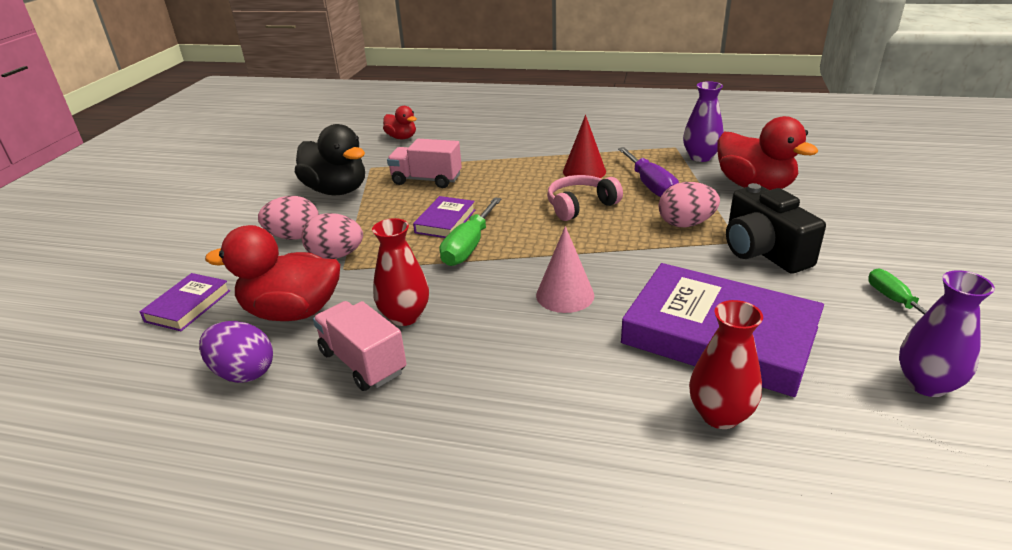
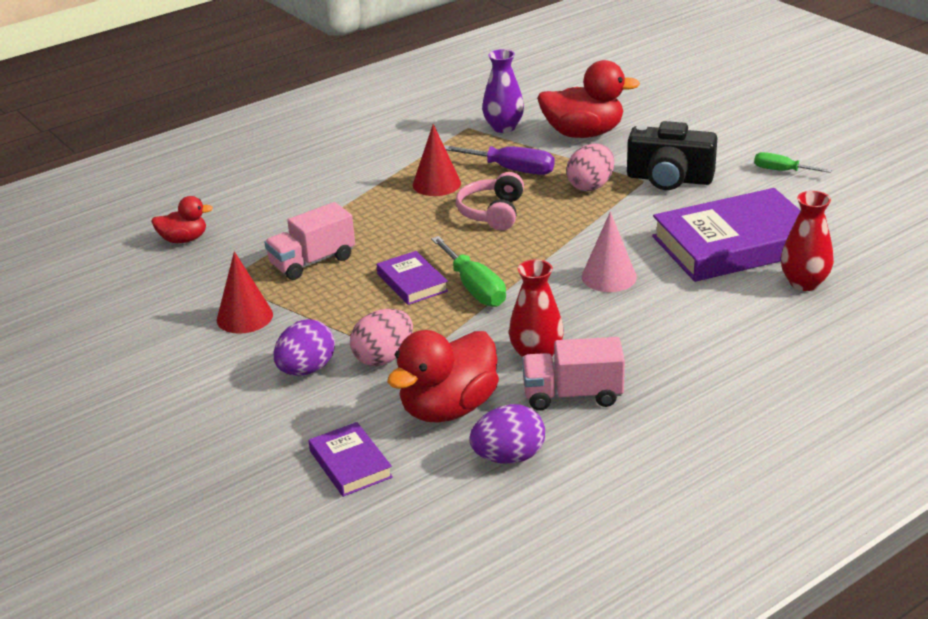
camera: 50 degrees left, 0 degrees up
pink egg [258,196,319,240] -> purple egg [273,319,335,376]
black duck [295,124,365,195] -> red cone [217,251,273,334]
purple vase [899,270,995,397] -> none

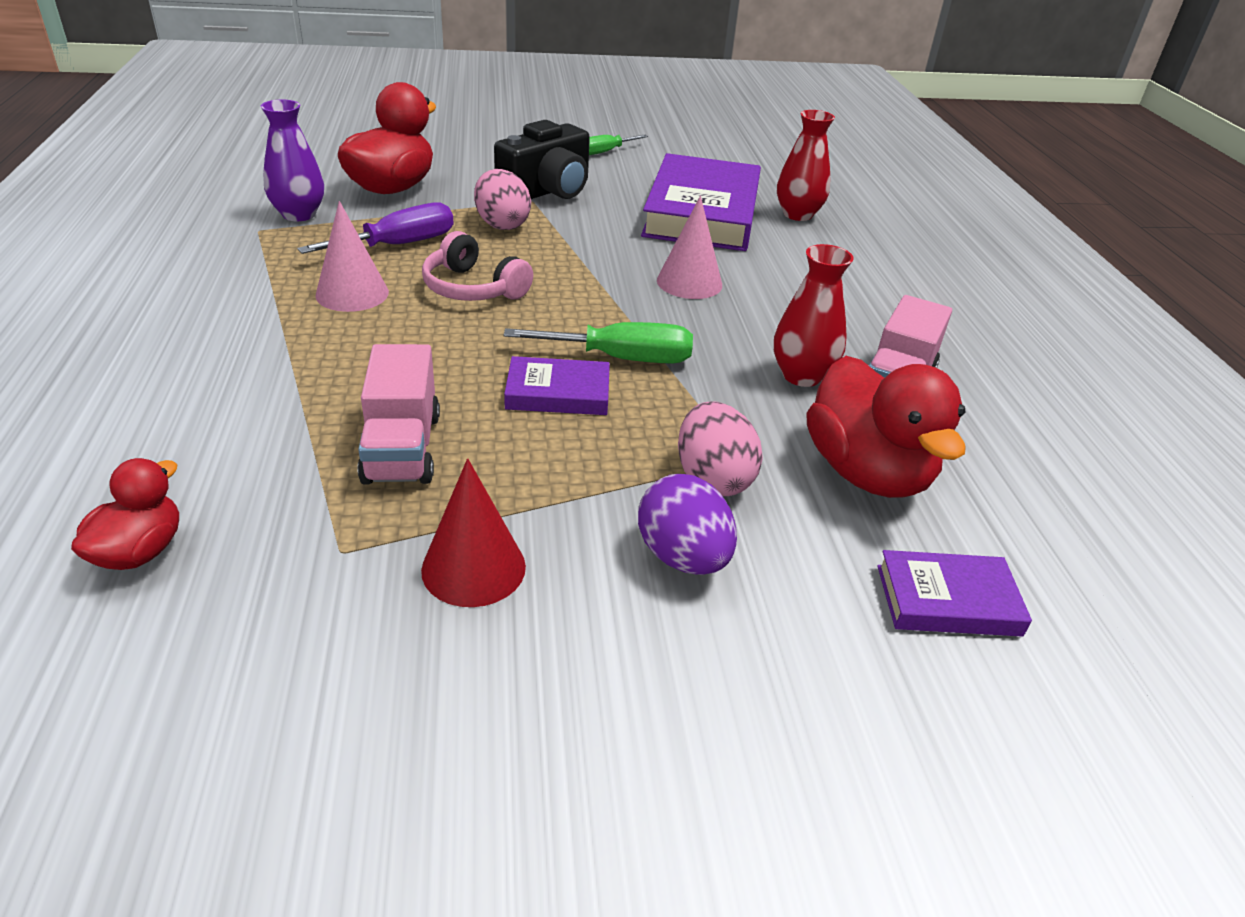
camera: 65 degrees left, 5 degrees up
red cone [413,124,461,196] -> pink cone [315,201,389,312]
purple egg [469,404,545,464] -> none

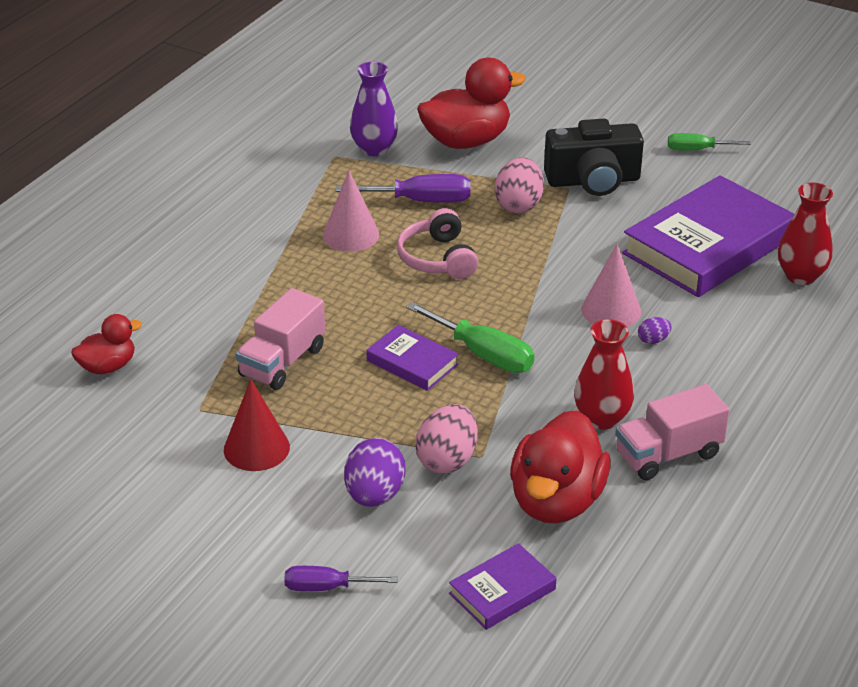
camera: 40 degrees right, 0 degrees up
purple book [877,550,1032,637] -> purple book turned 75 degrees counterclockwise [449,543,556,630]
none -> purple screwdriver [284,566,398,591]
none -> purple egg [638,317,672,344]

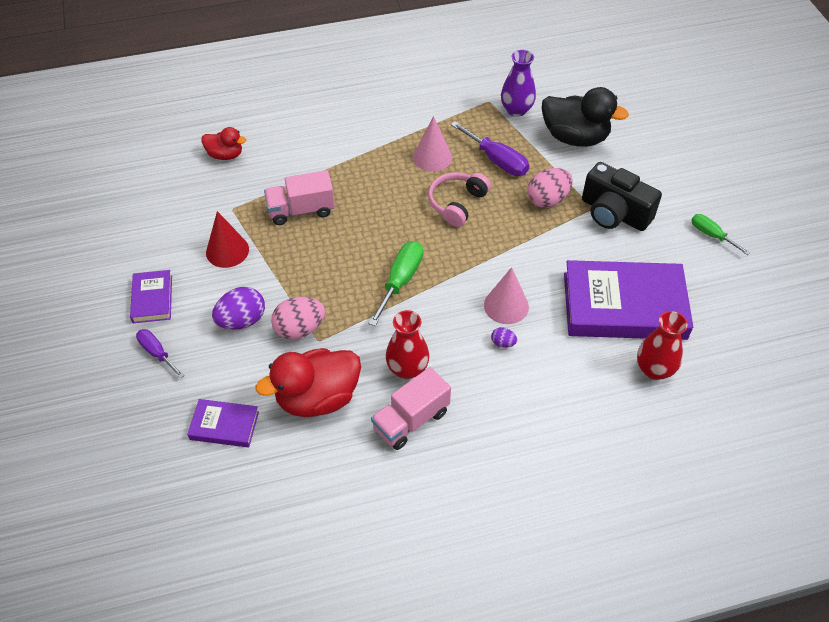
camera: 45 degrees right, 15 degrees up
purple book [367,325,459,391] -> purple book moved to [130,270,172,323]
green screwdriver [406,302,534,373] -> green screwdriver turned 150 degrees counterclockwise [368,241,423,326]
red duck [417,58,526,149] -> black duck [542,87,629,147]
pink truck [615,384,729,480] -> pink truck turned 60 degrees counterclockwise [371,367,451,450]

